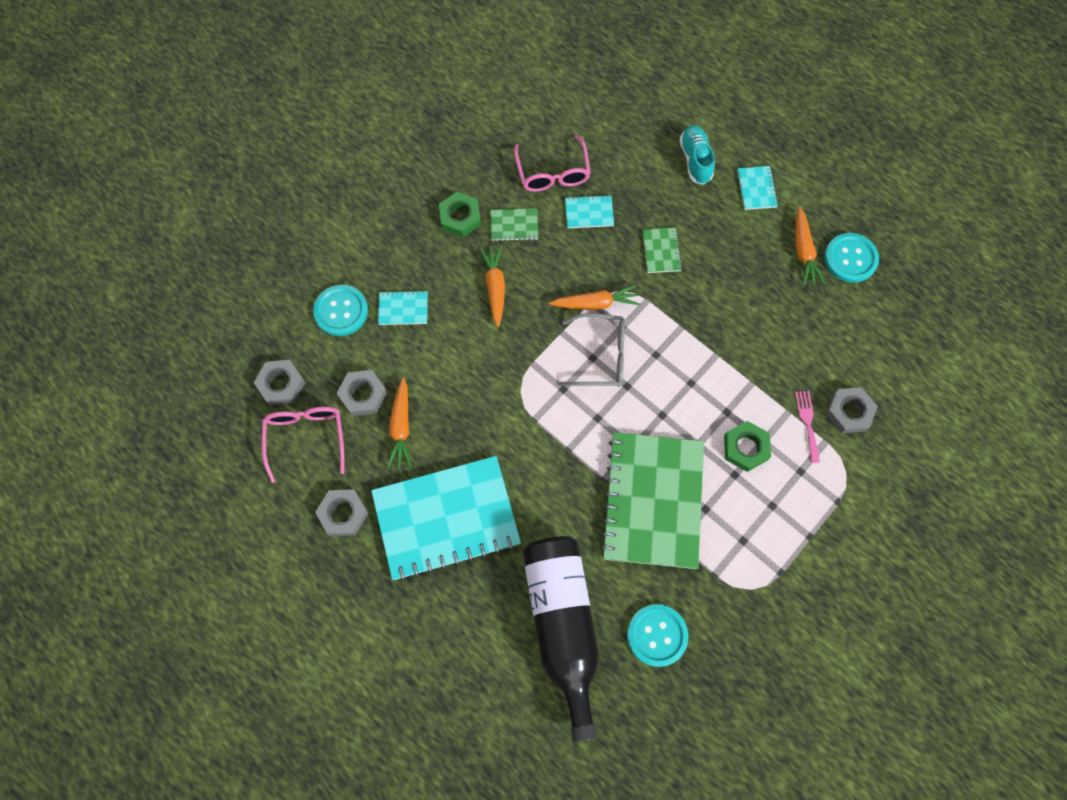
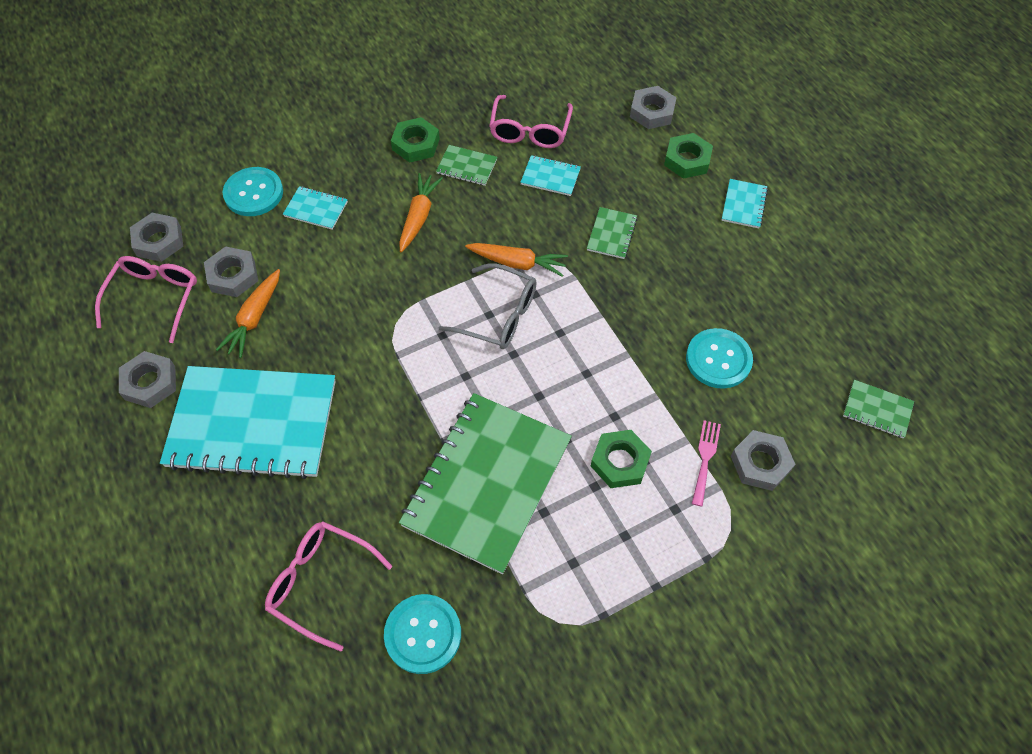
camera: 20 degrees right, 10 degrees down
black bottle [523,536,599,742] -> pink glasses [265,521,392,652]
turquoise shoe [680,125,715,185] -> green nut [664,133,713,179]
orange carrot [796,206,826,286] -> none
turquoise button [824,233,879,283] -> turquoise button moved to [686,328,753,389]
none -> grey nut [630,86,677,129]
none -> green notebook [843,380,914,438]

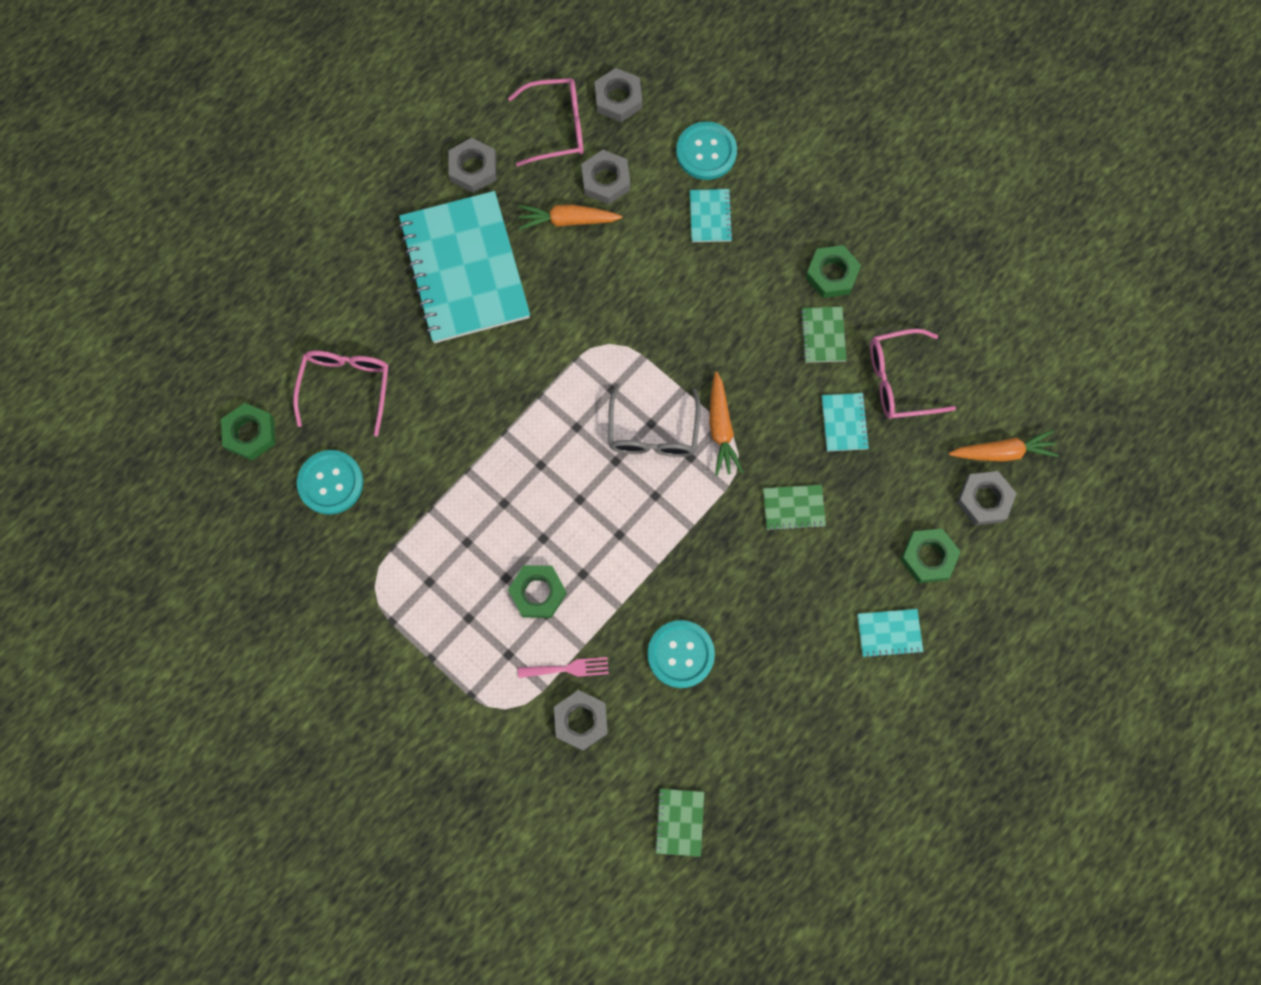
camera: 70 degrees right, 15 degrees up
orange carrot [399,173,443,252] -> orange carrot moved to [949,430,1059,462]
green notebook [399,393,572,574] -> none
none -> green nut [221,403,275,460]

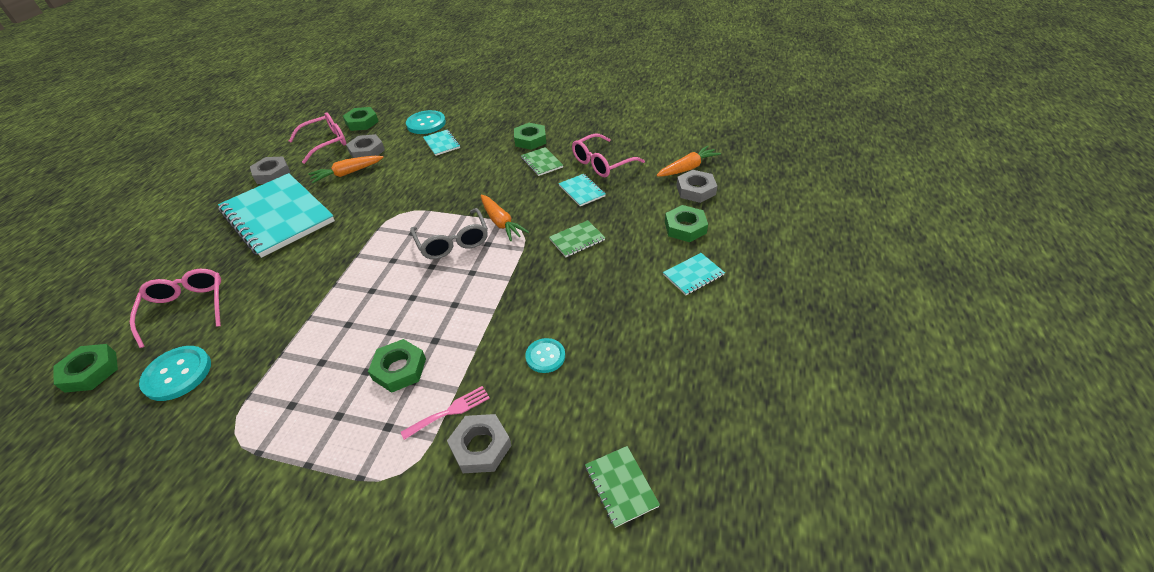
camera: 25 degrees left, 30 degrees down
grey nut [594,68,642,122] -> green nut [343,107,379,131]
turquoise button [648,620,715,688] -> turquoise button [525,338,565,373], size x0.64

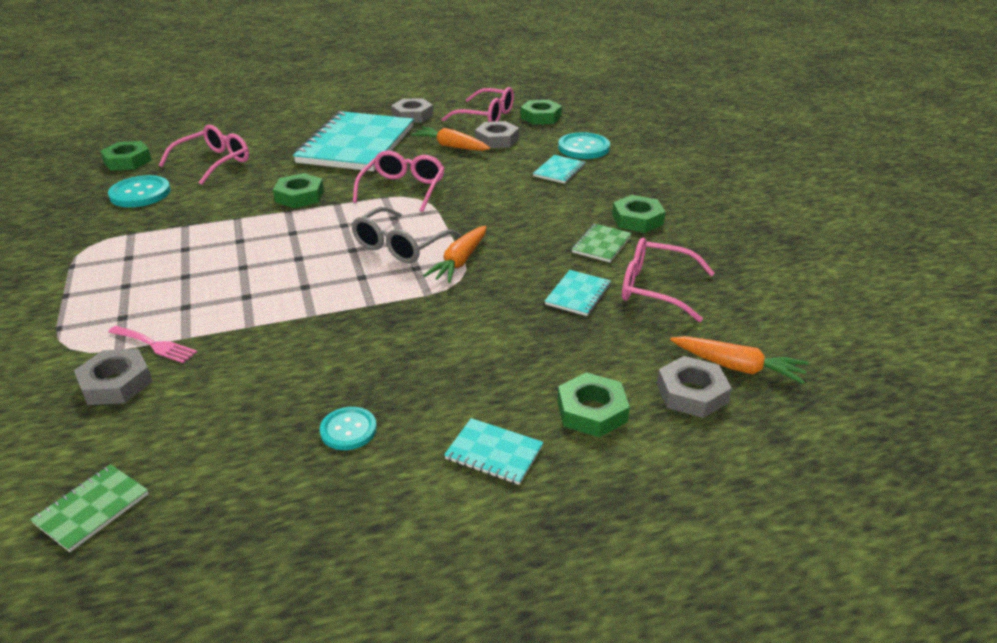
camera: 55 degrees right, 10 degrees down
green nut [368,339,426,393] -> green nut moved to [273,173,324,208]
turquoise button [525,338,565,373] -> turquoise button moved to [320,407,377,450]
green notebook [549,220,605,257] -> none
none -> pink glasses [353,151,445,212]

